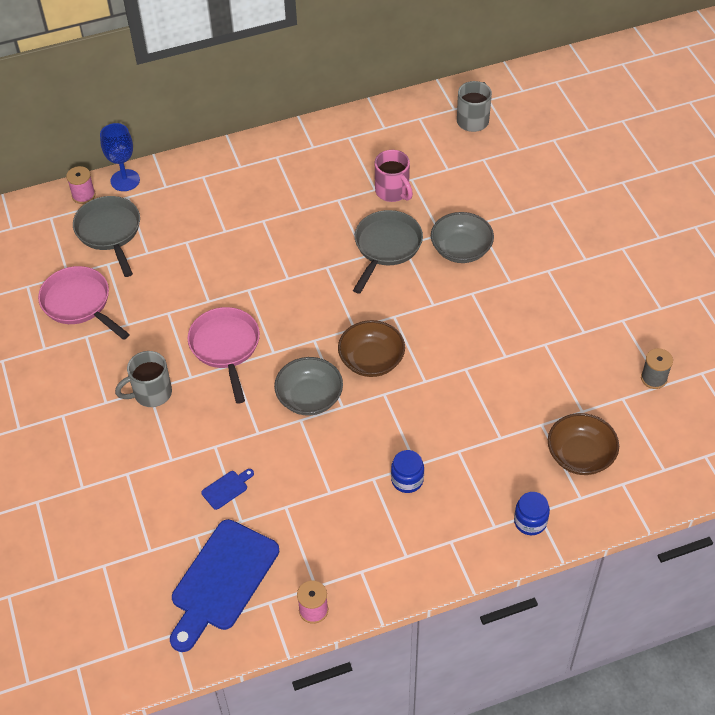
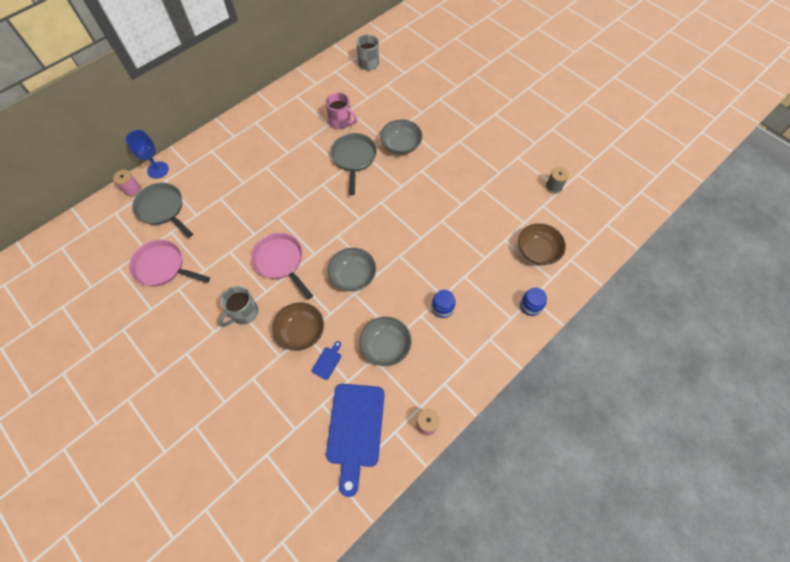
camera: 25 degrees left, 10 degrees up
brown bowl [338,320,405,377] -> brown bowl moved to [272,302,324,351]
none -> grey bowl [359,317,411,366]

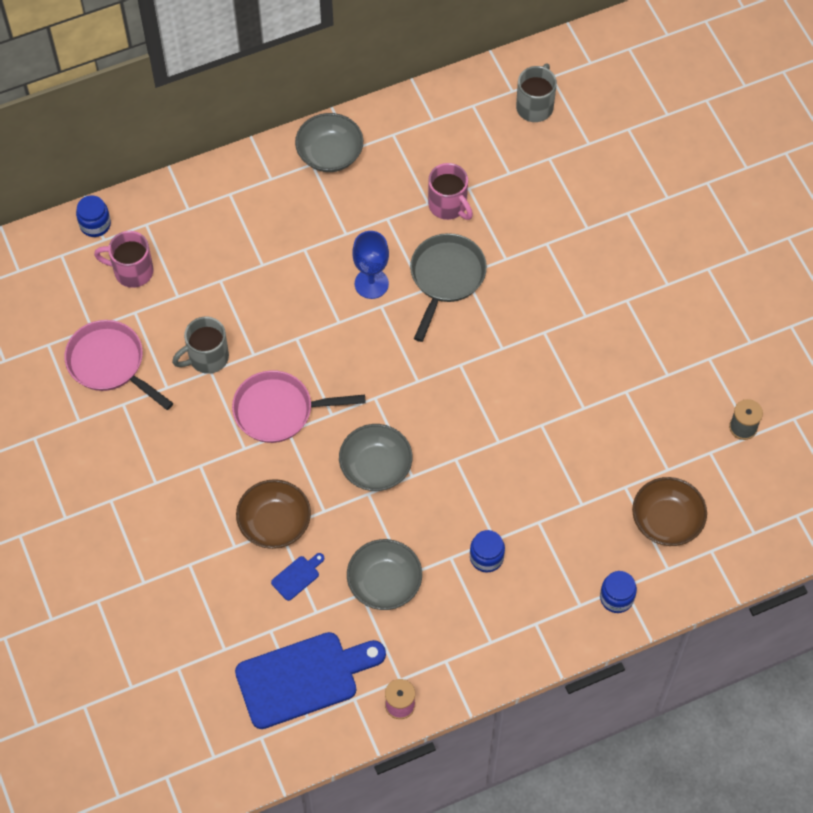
camera: 20 degrees right, 0 degrees up
pink spool [113,170,141,197] -> blue jar [76,195,111,237]
blue goblet [125,130,169,179] -> blue goblet moved to [352,231,389,299]
grey pan [132,183,193,238] -> pink mug [94,231,154,288]
grey mug [218,286,258,327] -> grey mug moved to [172,317,229,374]
pink pan [251,233,313,299] -> pink pan turned 75 degrees counterclockwise [232,370,365,443]
blue cutting board [326,384,385,497] -> blue cutting board turned 135 degrees counterclockwise [235,632,386,729]
grey bowl [380,120,423,155] -> grey bowl moved to [295,113,363,172]

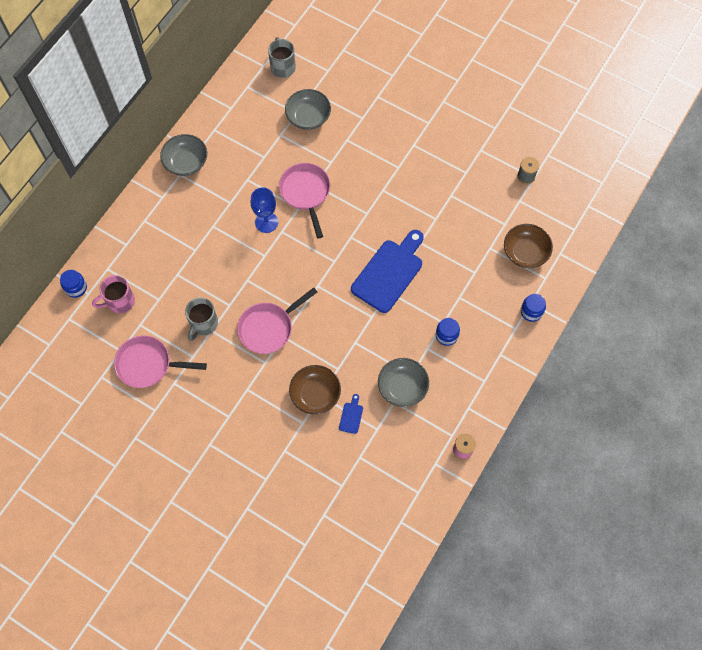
camera: 35 degrees left, 5 degrees up
blue cutting board [235,632,386,729] -> blue cutting board moved to [351,230,424,313]
grey bowl [339,424,412,491] -> grey bowl moved to [285,89,331,130]
grey pan [410,233,487,342] -> pink pan [279,163,330,238]
pink mug [428,163,473,220] -> none

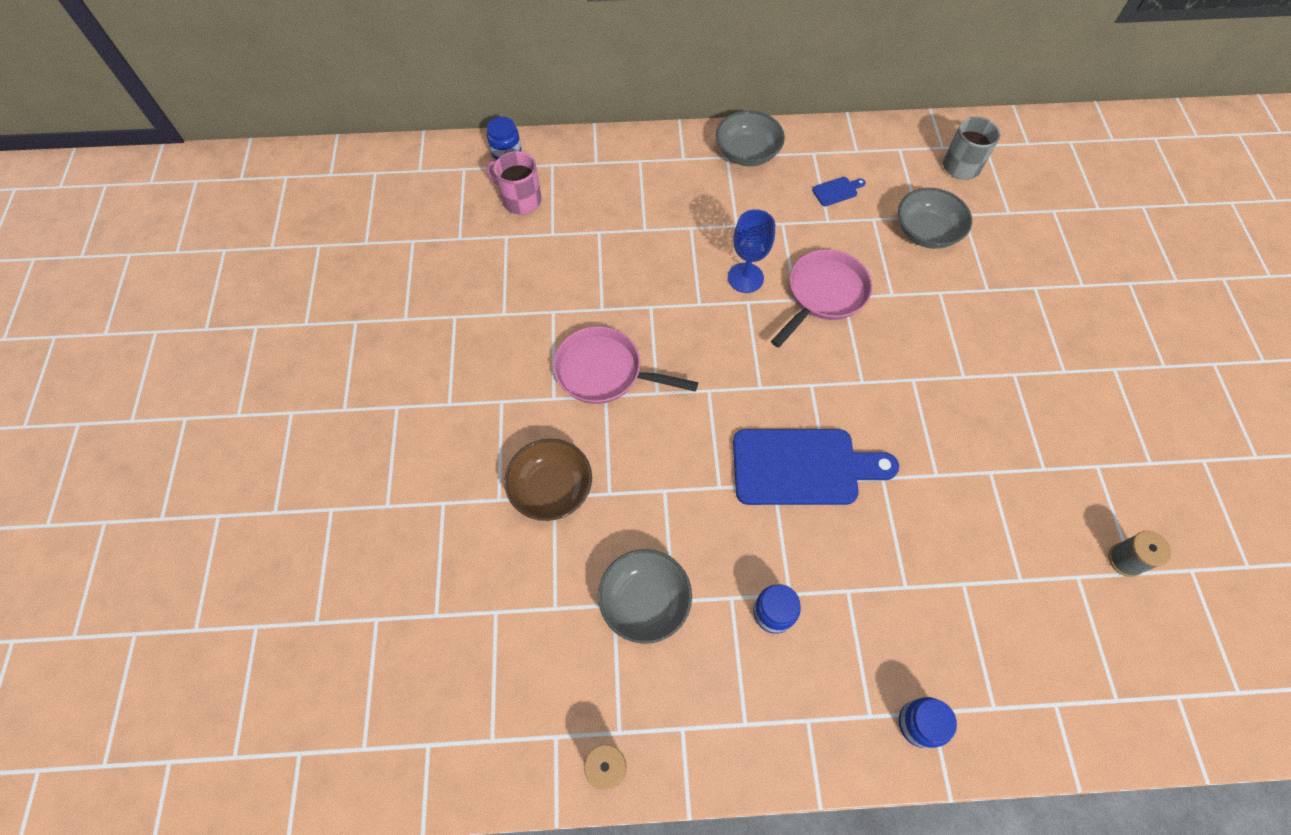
camera: 55 degrees right, 5 degrees down
pink pan [114,336,207,388] -> none
grey mug [185,298,218,341] -> none
blue cutting board [339,394,363,434] -> blue cutting board moved to [812,177,866,206]
brown bowl [504,224,553,268] -> none

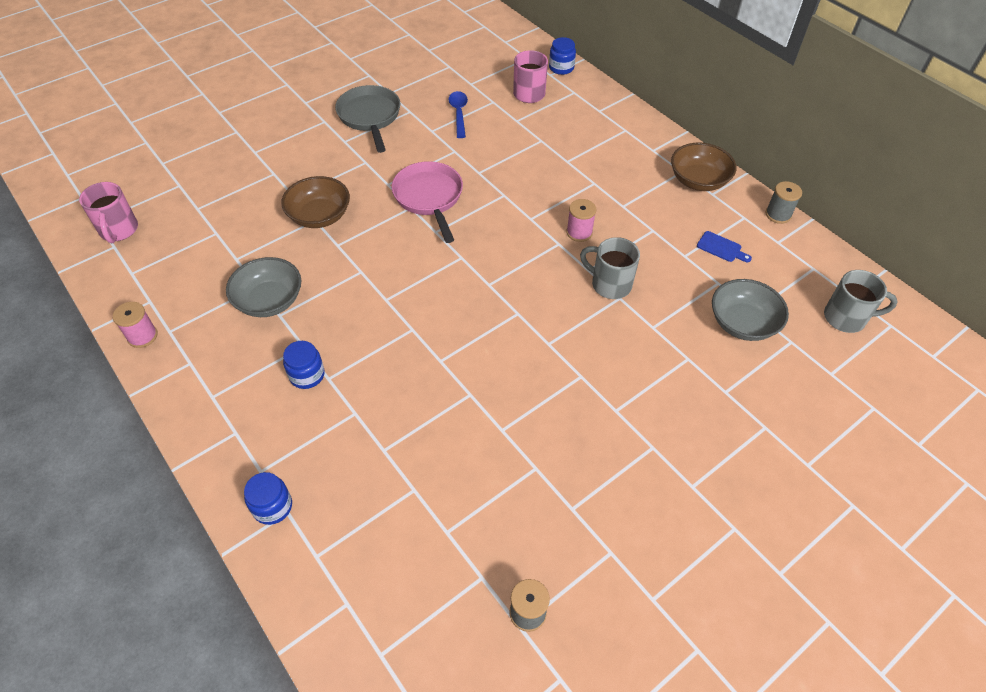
camera: 55 degrees right, 10 degrees down
grey bowl [716,111,785,166] -> brown bowl [671,143,736,191]
blue goblet [728,209,775,293] -> pink spool [566,199,596,242]
blue cutting board [733,429,899,505] -> none
pink pan [771,249,872,348] -> grey mug [580,237,640,299]
none -> pink mug [79,182,138,243]
none -> grey pan [335,85,400,153]
none -> blue spoon [448,91,468,138]
none -> grey spool [765,181,802,224]

